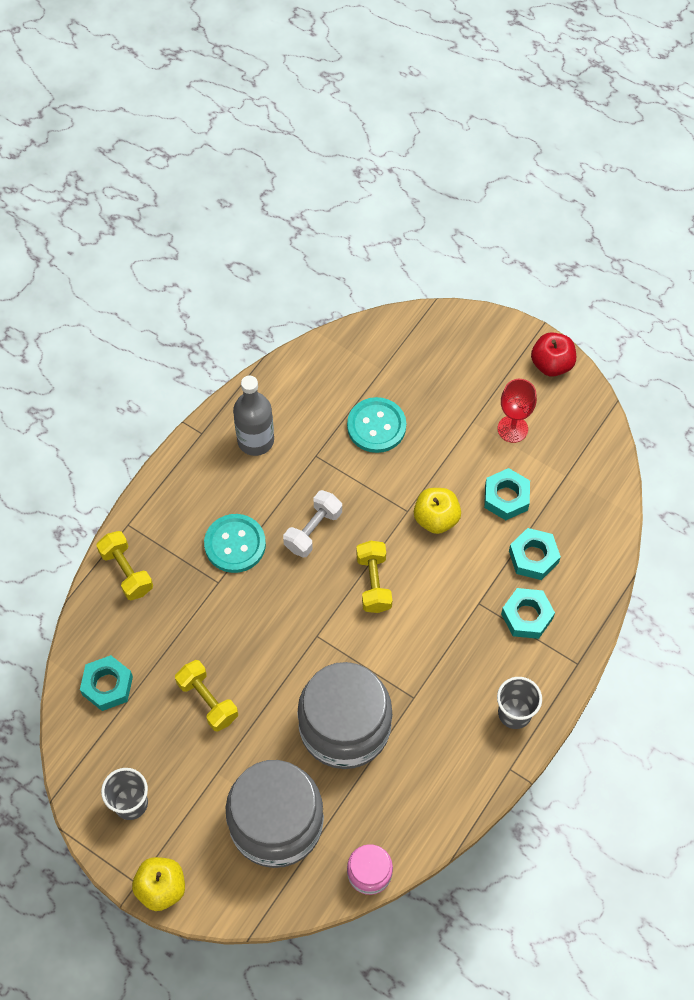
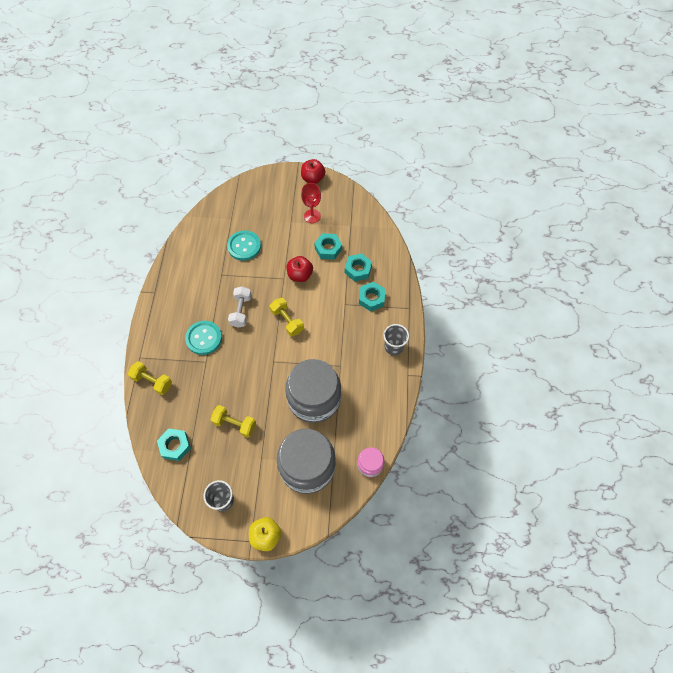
camera: 30 degrees left, 0 degrees up
grey bottle [233,375,274,456] -> none
yellow apple [414,488,461,534] -> red apple [287,256,313,282]

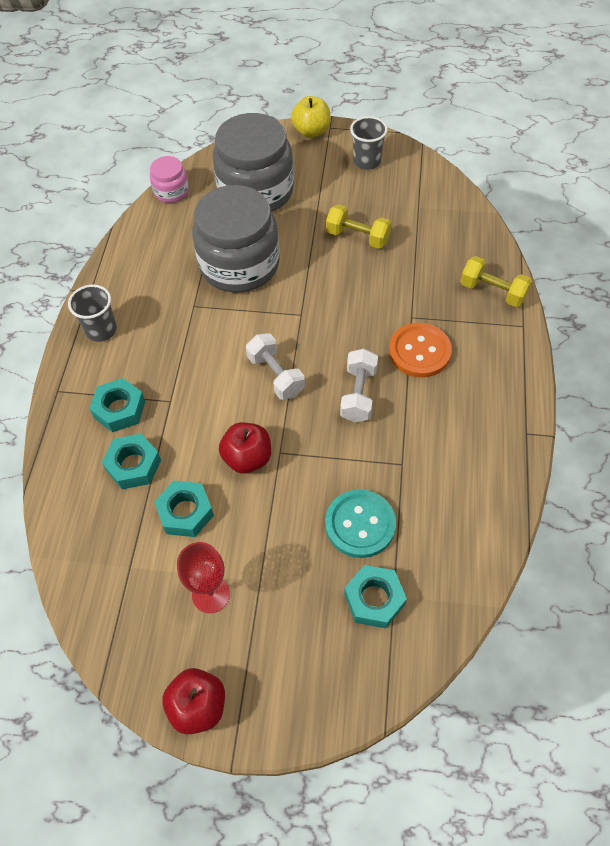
camera: 175 degrees left, 5 degrees down
turquoise nut [157,428,191,461] -> turquoise nut moved to [344,565,407,628]
turquoise button [185,321,222,355] -> orange button [389,323,452,378]
yellow dumbbell [270,298,304,336] -> white dumbbell [246,333,305,400]

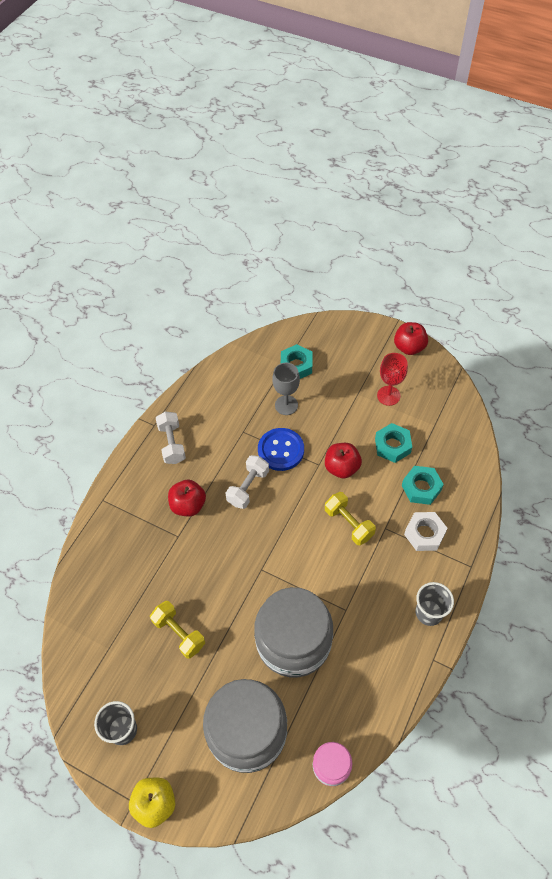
camera: 160 degrees left, 0 degrees up
turquoise nut [89,378,145,432] -> white nut [404,512,447,551]
white dumbbell [246,333,305,400] -> white dumbbell moved to [156,412,186,464]
turquoise button [325,489,396,558] -> grey goblet [272,363,300,415]
orange button [389,323,452,378] -> red apple [168,480,206,516]
yellow dumbbell [460,256,532,307] -> yellow dumbbell moved to [325,492,376,545]
none -> blue button [258,428,304,471]

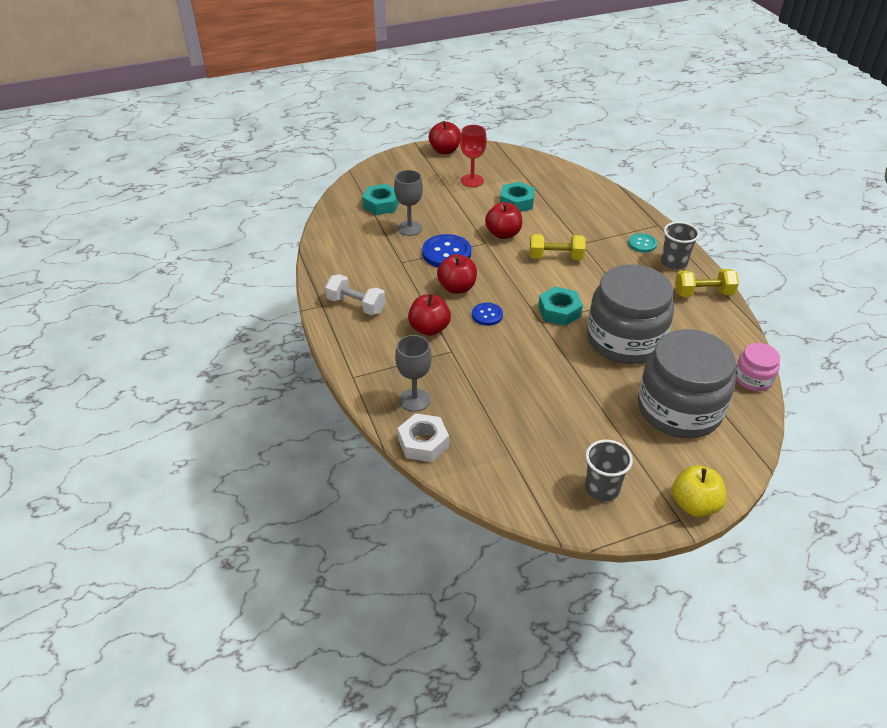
camera: 50 degrees left, 15 degrees down
yellow dumbbell [150,601,205,659] -> yellow dumbbell moved to [675,269,739,297]
white dumbbell [226,455,269,509] -> red apple [437,254,477,294]
turquoise nut [402,466,444,505] -> turquoise nut moved to [538,286,583,326]
white nut [404,512,447,551] -> white nut moved to [398,413,449,462]
none -> grey goblet [395,335,432,412]
none -> blue button [472,303,503,326]
none -> turquoise button [628,233,657,253]

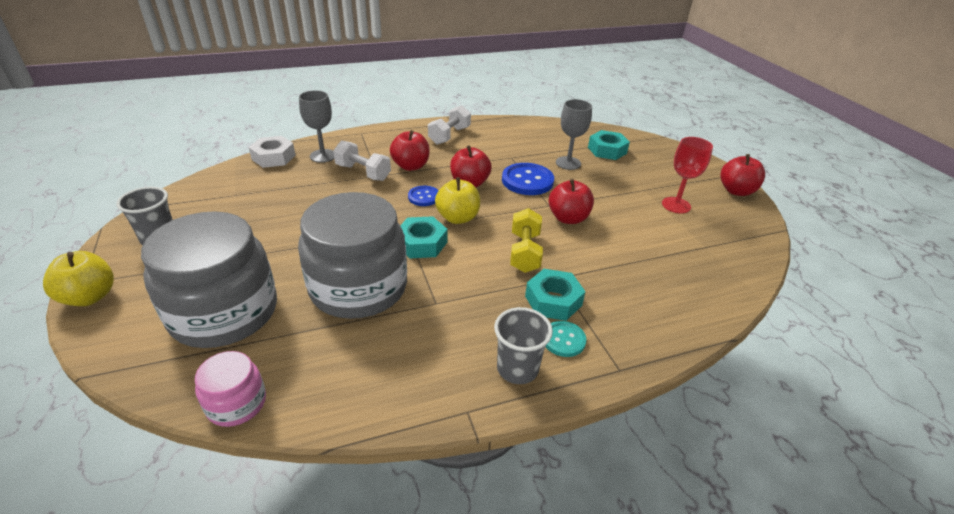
camera: 90 degrees right, 5 degrees down
turquoise nut [500,182,535,212] -> turquoise nut moved to [525,269,586,321]
yellow dumbbell [675,269,739,297] -> none
none -> white dumbbell [333,140,391,181]
none -> yellow apple [435,177,480,224]

